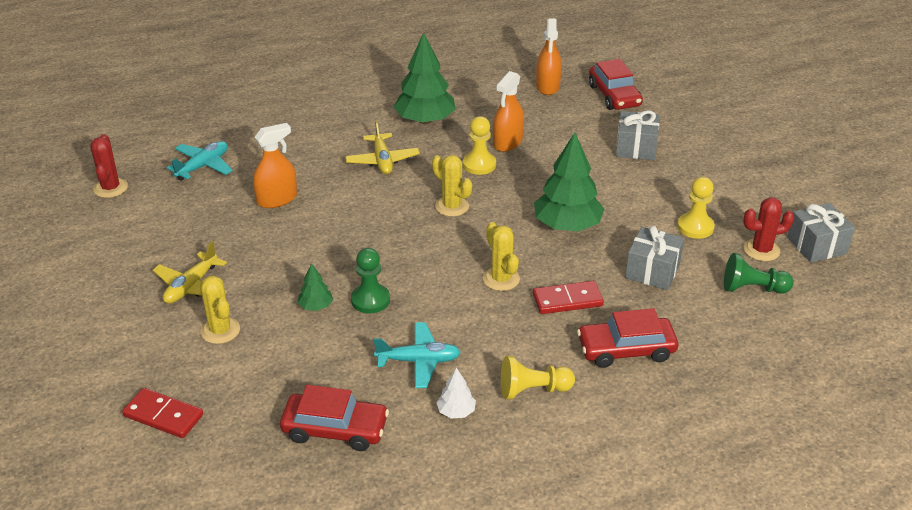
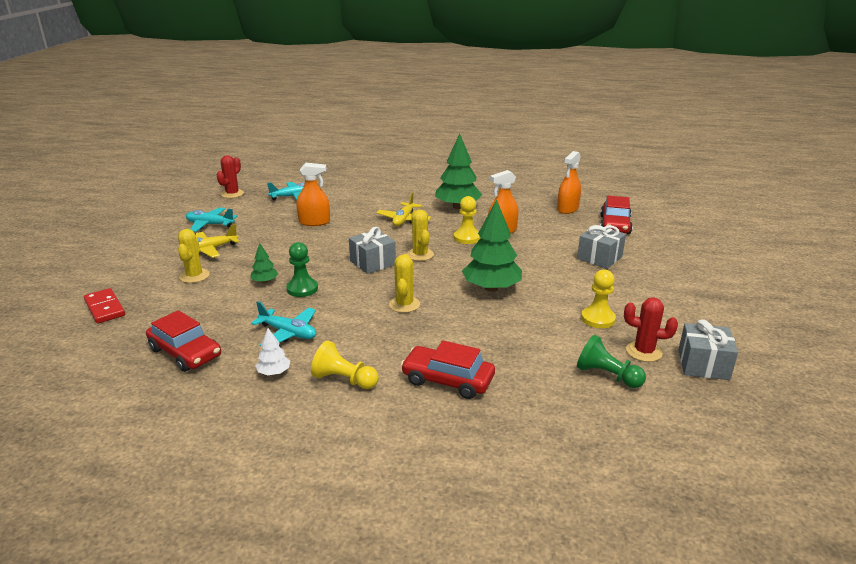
camera: 30 degrees right, 10 degrees down
red domino [533,281,604,314] -> none
grey gift [625,226,684,290] -> grey gift moved to [349,227,396,274]
none -> turquoise plane [186,207,237,232]

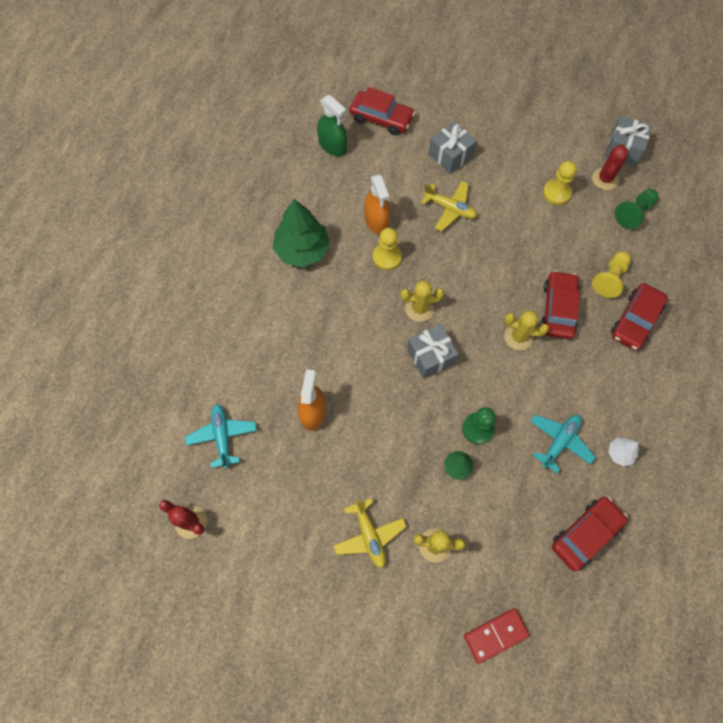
camera: 80 degrees left, 40 degrees up
turquoise plane [186,207,237,232] -> none
yellow pawn [311,340,379,389] -> yellow pawn moved to [592,251,631,298]
yellow plane [376,192,431,226] -> yellow plane moved to [421,181,477,231]
green tree [462,199,522,292] -> none
orange spray bottle [557,151,581,214] -> green spray bottle [317,95,347,156]
none -> red car [540,270,580,339]

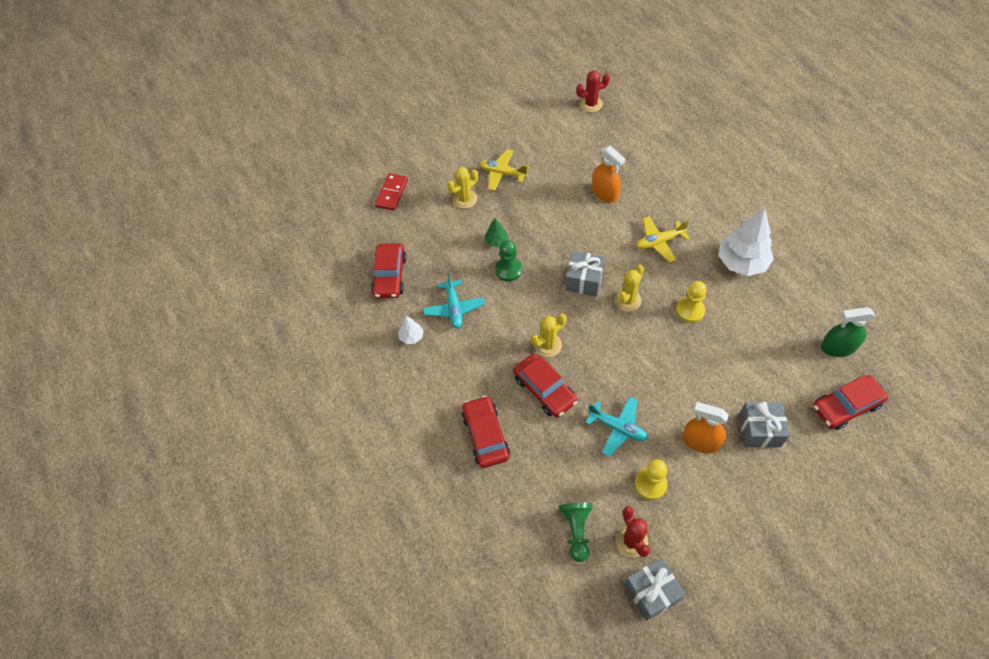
camera: 135 degrees right, 10 degrees down
turquoise plane [185,404,257,469] -> turquoise plane moved to [585,397,648,456]
green tree [273,199,330,267] -> white tree [719,208,774,276]
orange spray bottle [364,174,390,235] -> orange spray bottle moved to [683,402,729,453]
yellow plane [421,181,477,231] -> yellow plane moved to [636,216,690,262]
yellow pawn [592,251,631,298] -> none

